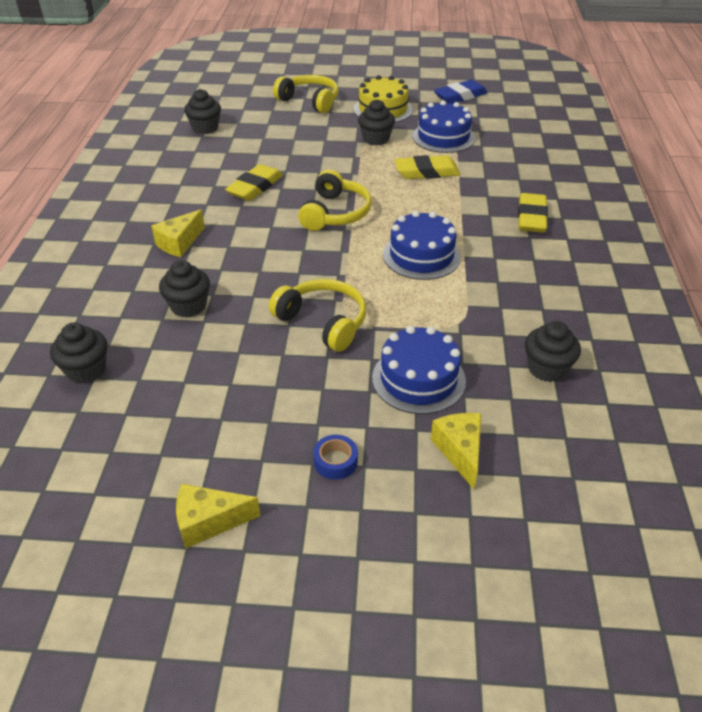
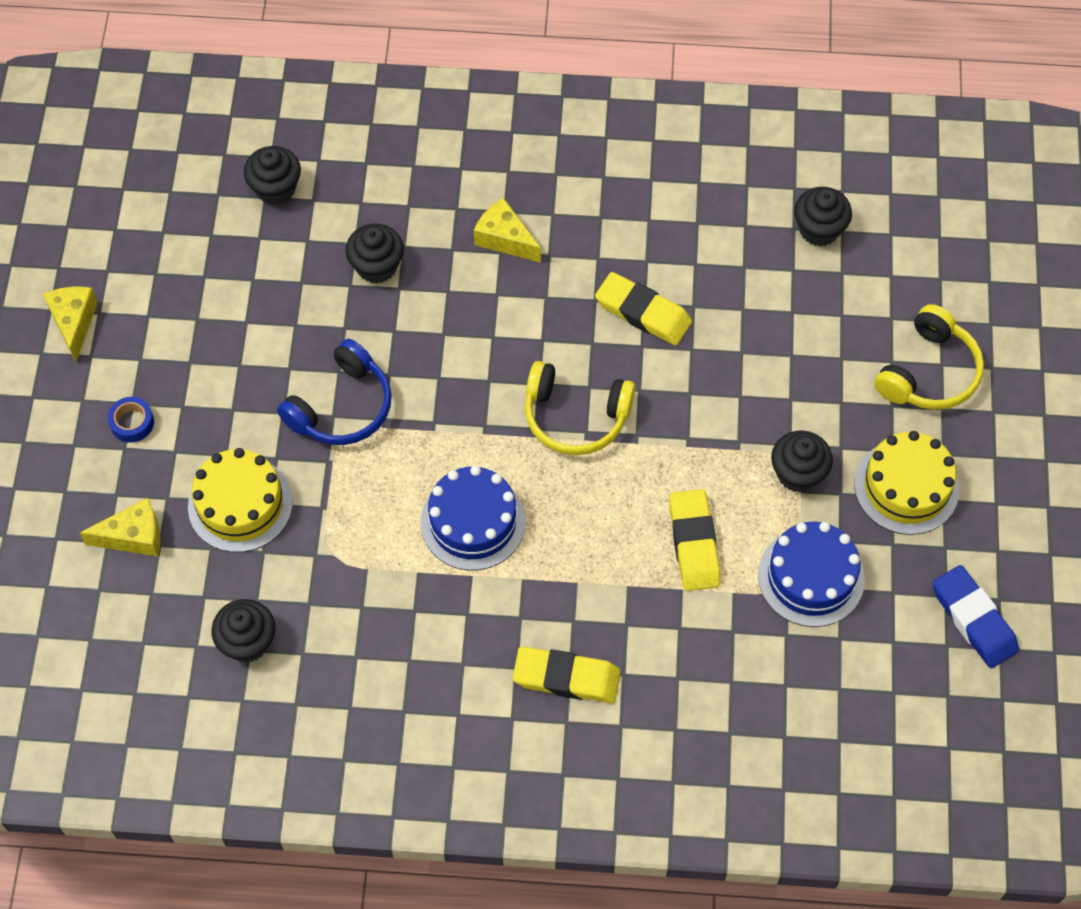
camera: 90 degrees right, 20 degrees up
yellow headphones [269,279,366,352] -> blue headphones [277,339,392,445]
blue cake [372,326,466,414] -> yellow cake [188,448,293,552]

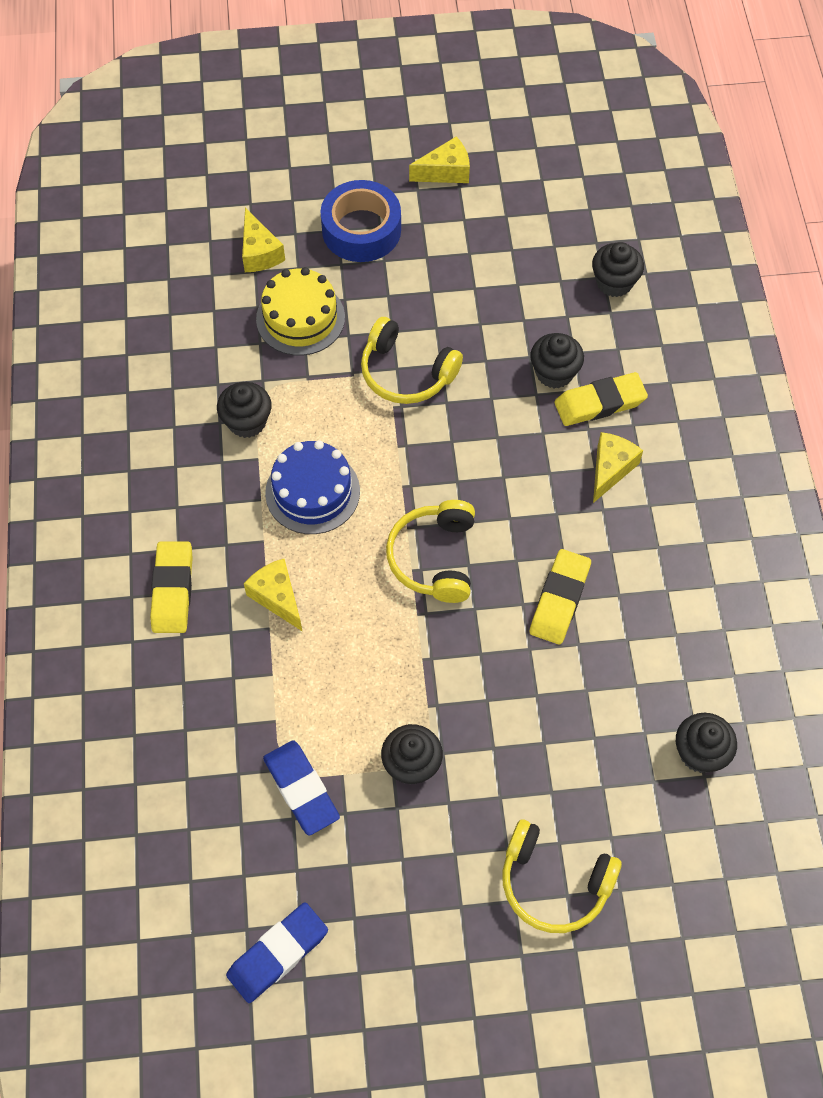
camera: 80 degrees right, 0 degrees up
blue tape [108,397,154,443] -> blue tape [321,180,401,262], size x2.17
black cupcake [211,599,275,663] -> black cupcake moved to [217,382,272,438]
blue headphones [277,339,392,445] -> yellow headphones [361,317,463,404]
yellow eraser [669,489,721,591] -> yellow eraser moved to [554,372,648,426]
blue cake [758,522,865,627] -> blue eraser [263,740,340,836]
yellow cake [854,431,959,535] -> none
none -> yellow cheese [244,559,302,631]

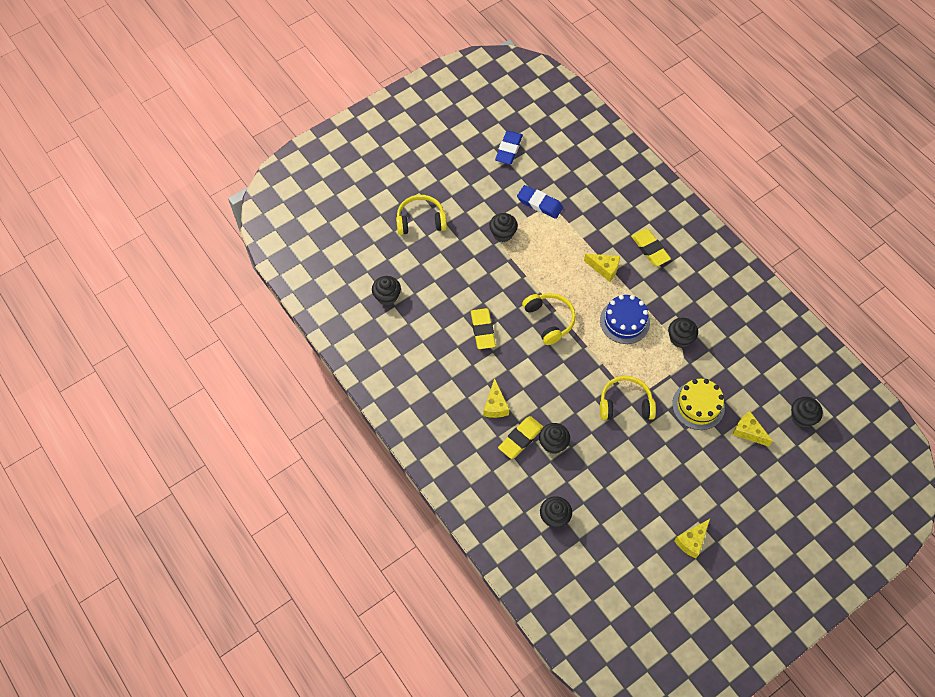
camera: 150 degrees right, 0 degrees up
blue tape [321,180,401,262] -> none
none -> black cupcake [791,397,823,428]

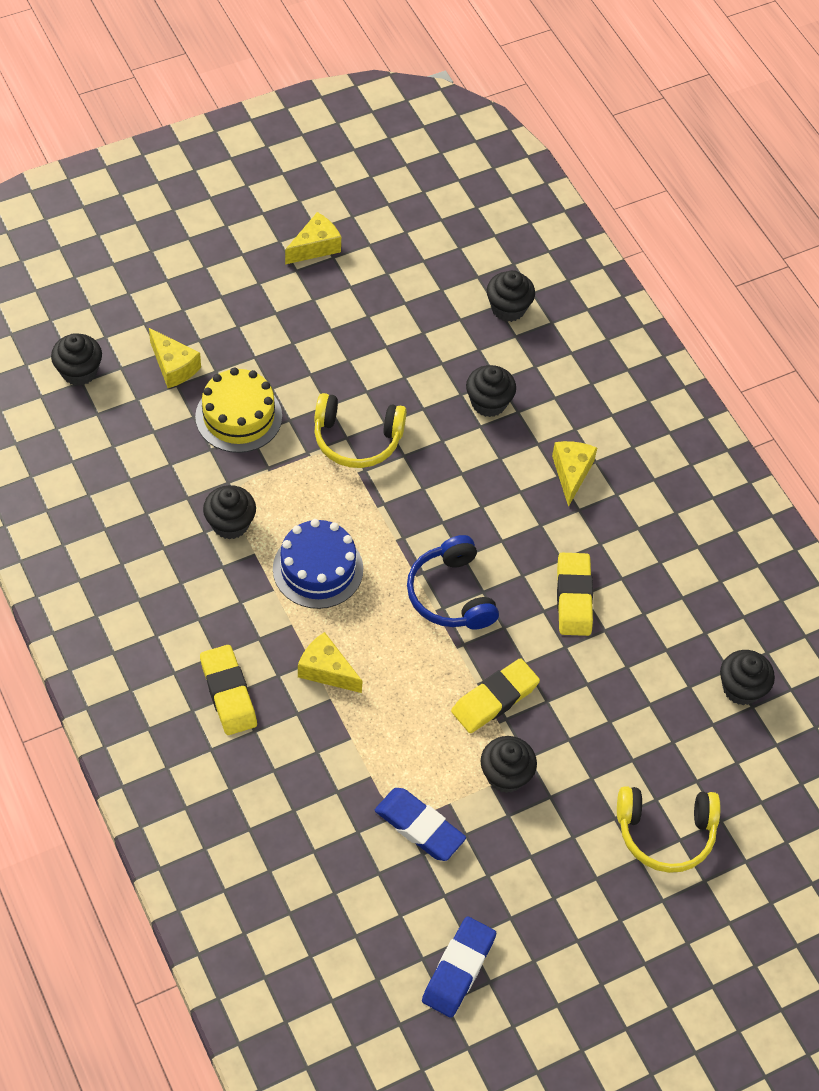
camera: 175 degrees left, 5 degrees down
yellow eraser [498,416,543,459] -> yellow eraser moved to [451,658,540,733]
yellow headphones [522,293,576,345] -> blue headphones [407,535,499,630]

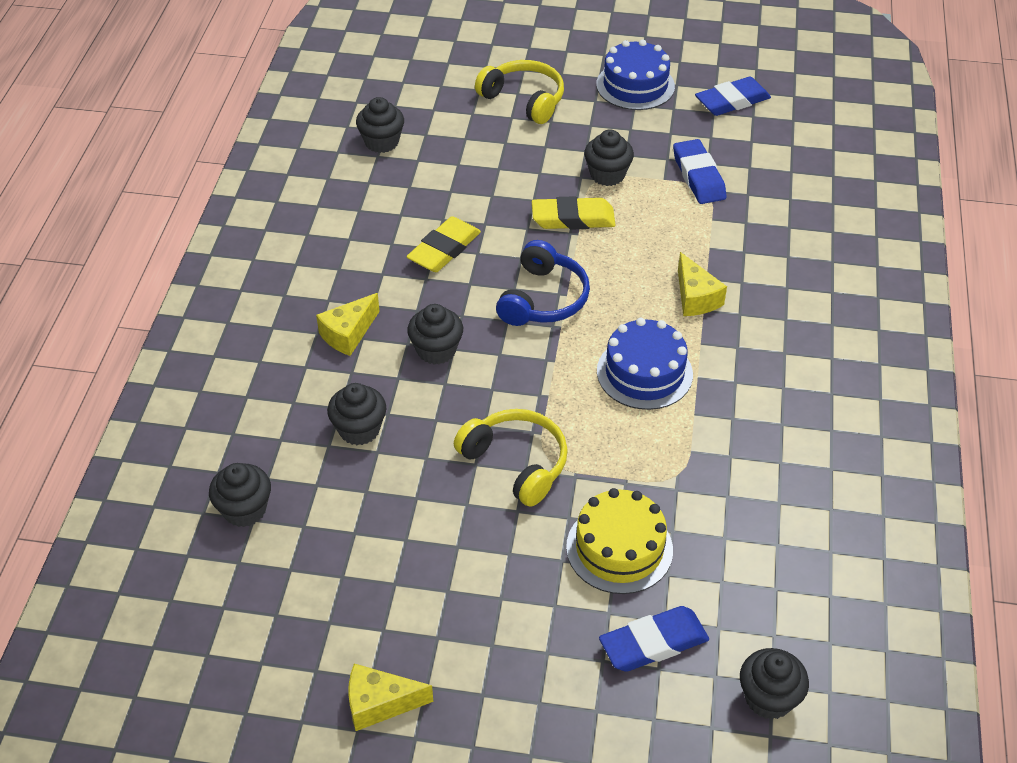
camera: 140 degrees left, 10 degrees down
yellow cheese [149,328,201,388] -> blue eraser [599,606,709,672]
yellow eraser [200,645,257,735] -> none
black cupcake [203,485,256,540] -> black cupcake moved to [407,304,463,365]
none -> blue cake [596,39,675,110]

